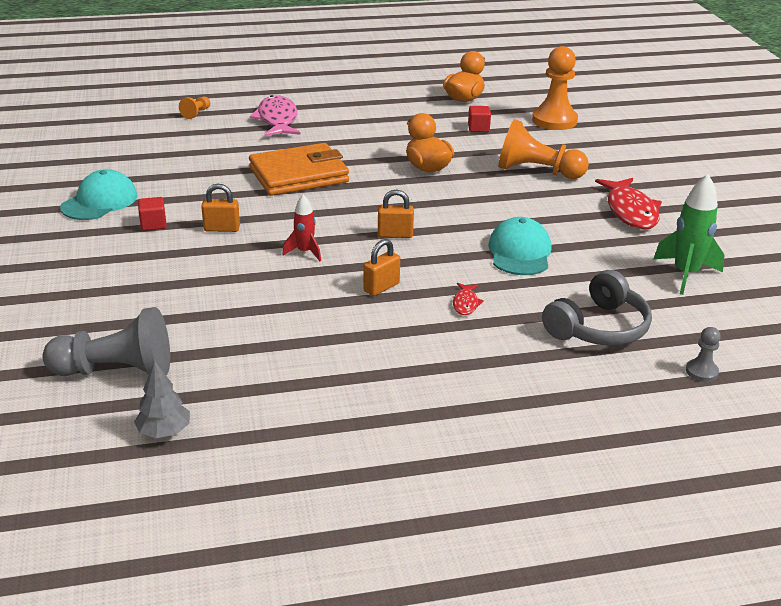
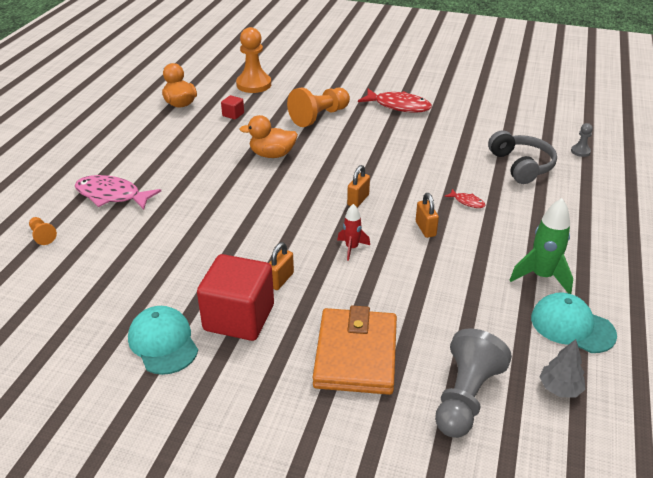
camera: 60 degrees left, 5 degrees up
red cube [138,197,167,231] -> red cube [197,254,274,341], size x2.38
orange wallet [249,143,349,196] -> orange wallet moved to [313,306,397,395]
turquoise cap [488,217,552,275] -> turquoise cap moved to [531,292,617,353]
green rocket [654,174,724,295] -> green rocket moved to [510,198,573,294]

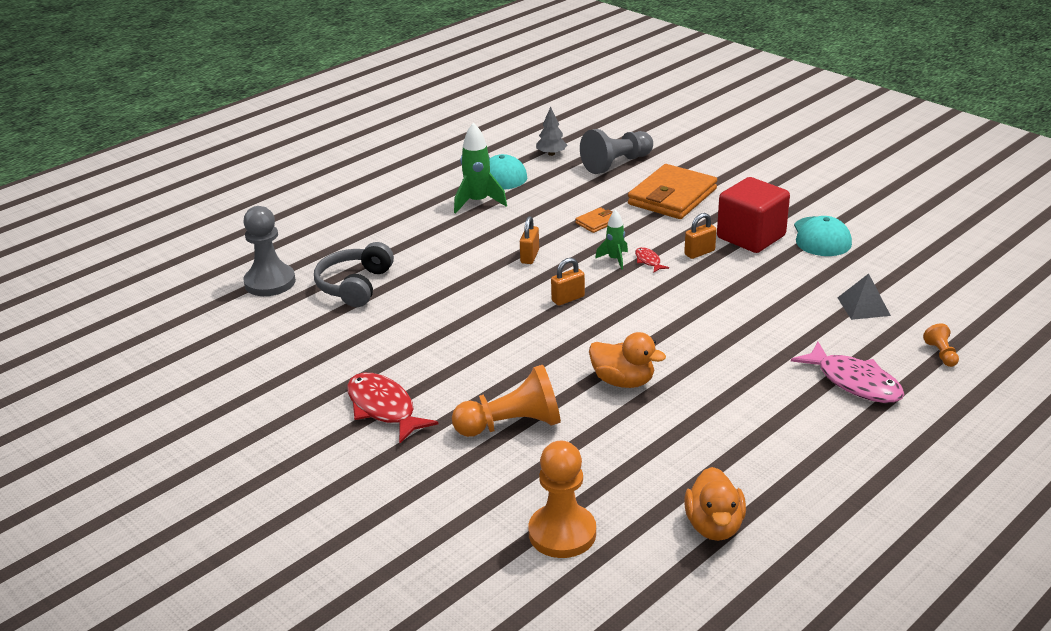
camera: 150 degrees left, 5 degrees down
red cube [221,95,244,120] -> none
red rocket [337,204,370,261] -> green rocket [595,210,628,270]
red fish [444,189,485,208] -> red fish moved to [635,247,669,273]
grey pawn [571,123,593,157] -> grey pawn [243,206,296,296], size x2.15
none -> orange wallet [575,207,613,233]
none -> grey pyramid [838,274,891,320]

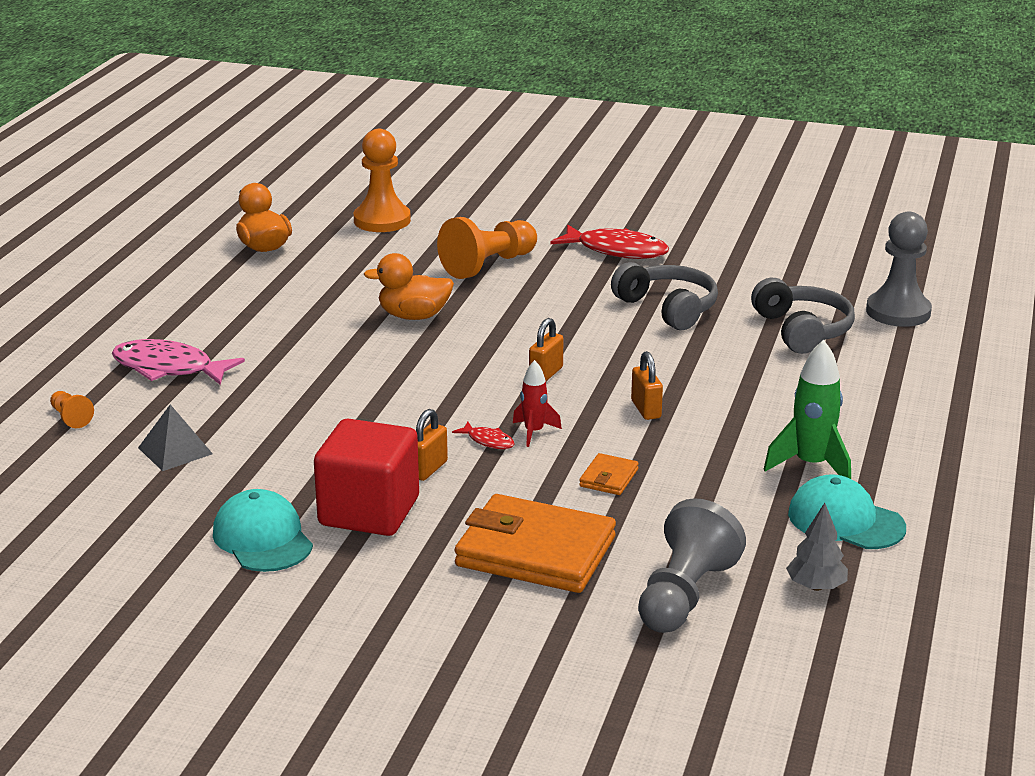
camera: 150 degrees right, 5 degrees down
green rocket [595,210,628,270] -> red rocket [513,360,562,447]
orange wallet [628,164,717,219] -> orange wallet turned 75 degrees counterclockwise [455,494,616,593]
none -> grey headphones [611,262,718,330]

